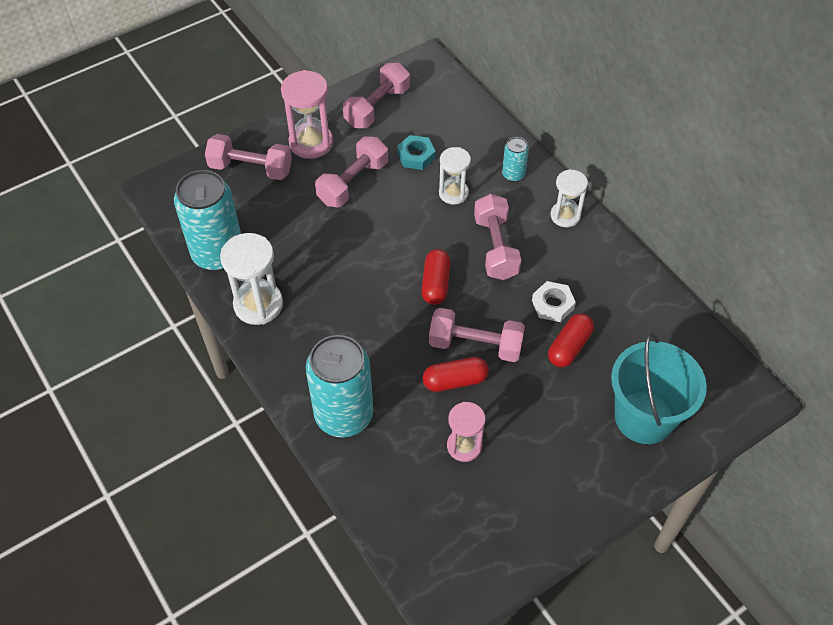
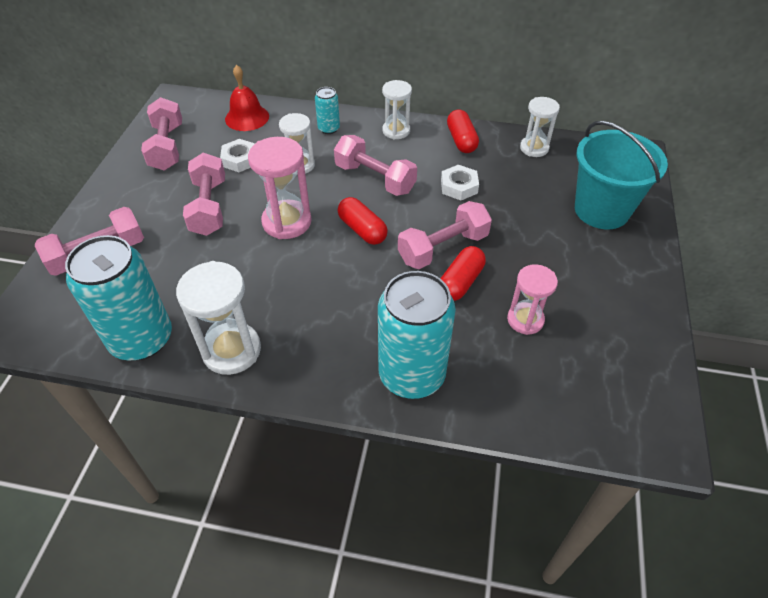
camera: 45 degrees left, 5 degrees down
pink hourglass [281,70,333,159] -> pink hourglass moved to [248,137,312,239]
turquoise nut [397,135,435,170] -> white nut [220,139,255,172]
red capsule [548,313,594,367] -> red capsule moved to [447,109,479,153]
none -> red bell [225,65,269,131]
none -> white hourglass [520,97,560,157]

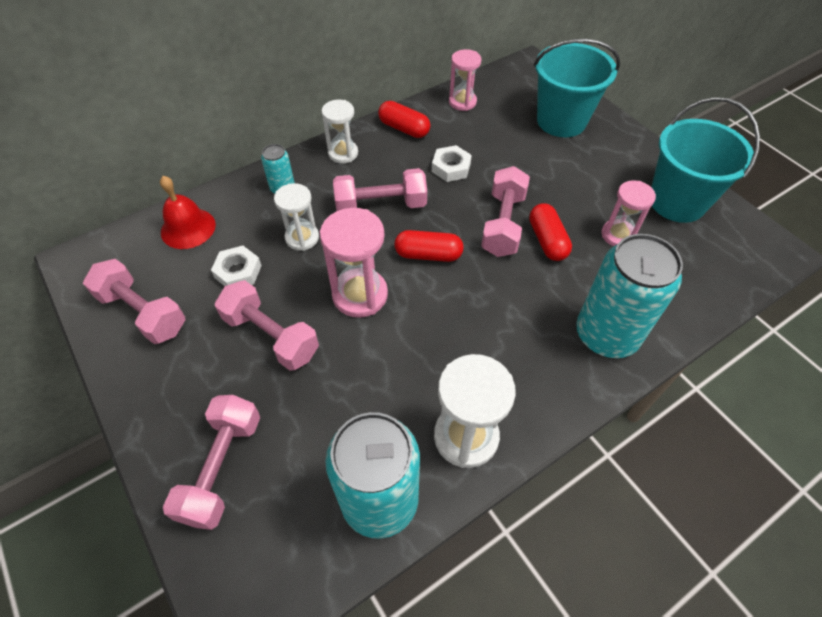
camera: 45 degrees left, 5 degrees up
white hourglass [520,97,560,157] -> pink hourglass [449,49,481,111]
none -> turquoise bucket [652,97,760,223]

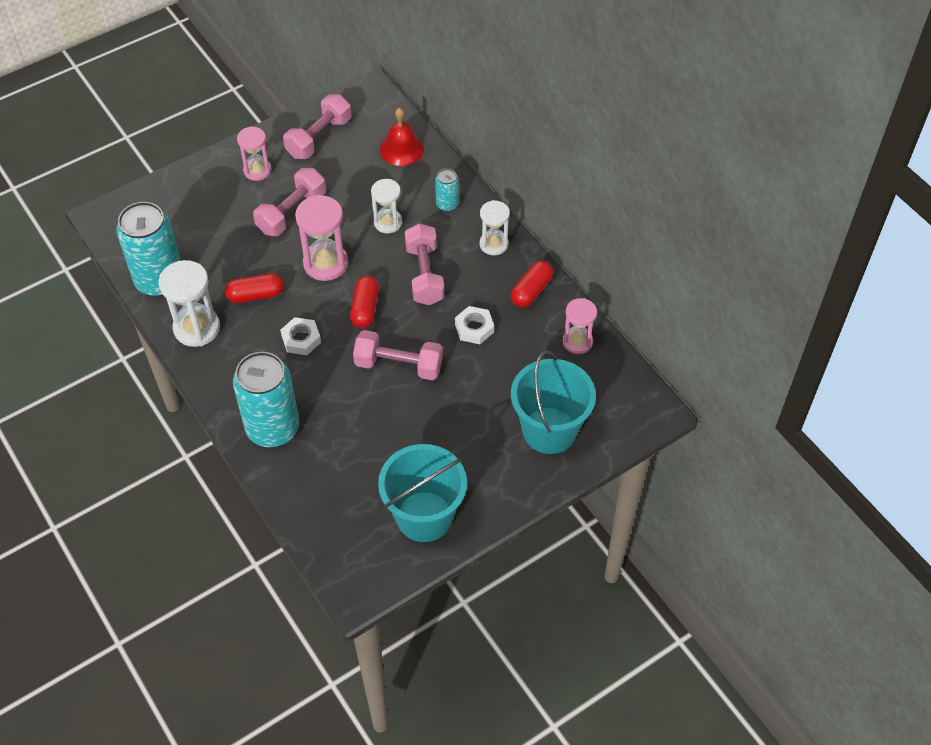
camera: 90 degrees right, 0 degrees up
pink dumbbell [163,395,260,530] -> none
white nut [211,246,262,286] -> white nut moved to [280,317,321,355]
red capsule [529,203,572,261] -> red capsule moved to [225,273,284,303]
pink hourglass [601,181,656,246] -> pink hourglass moved to [237,126,271,181]

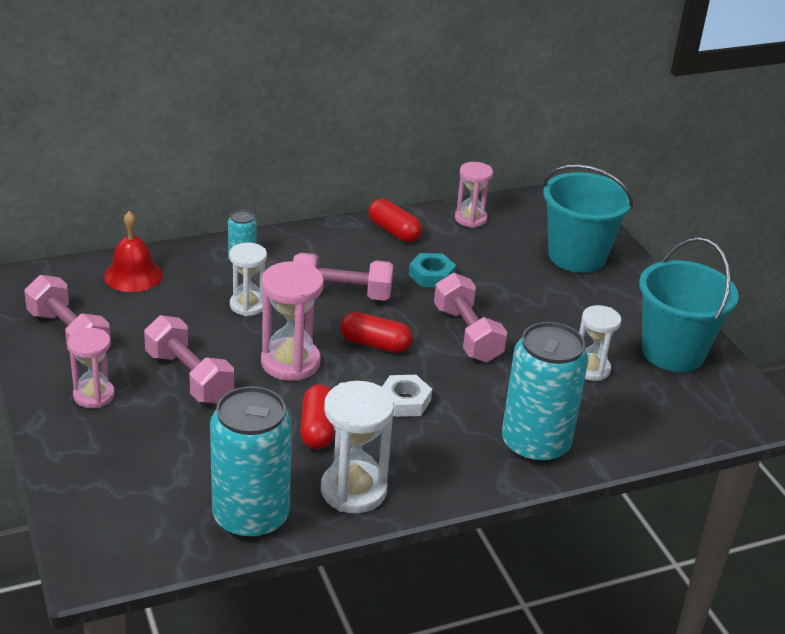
camera: 80 degrees left, 20 degrees down
pink dumbbell [353,330,443,380] -> pink dumbbell turned 45 degrees counterclockwise [434,273,507,362]
white nut [455,306,494,344] -> turquoise nut [409,253,456,287]
white hourglass [480,200,510,255] -> white hourglass moved to [579,305,621,381]

